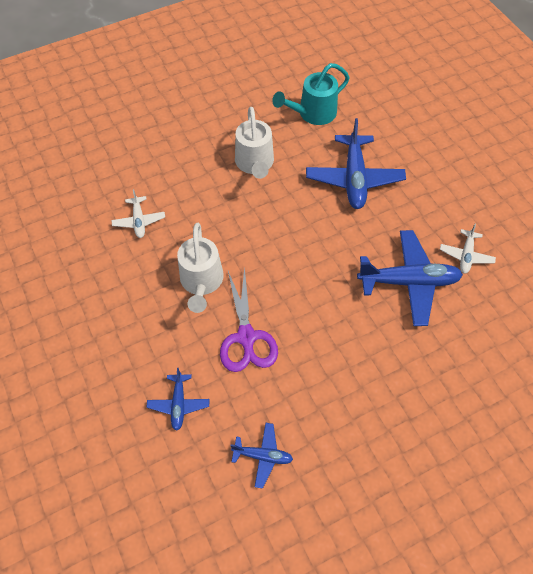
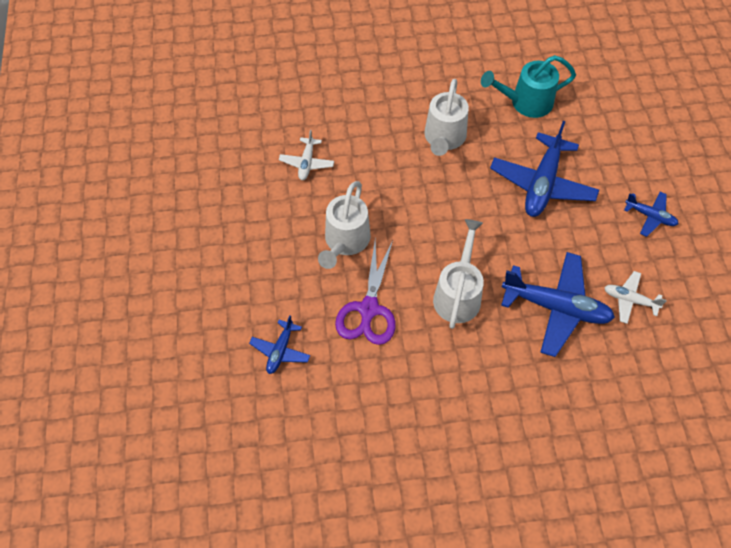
camera: 20 degrees right, 0 degrees up
blue plane [231,423,293,489] -> blue plane moved to [624,192,678,237]
white plane [440,224,496,274] -> white plane turned 75 degrees clockwise [604,271,667,324]
none -> white watering can [433,219,484,329]

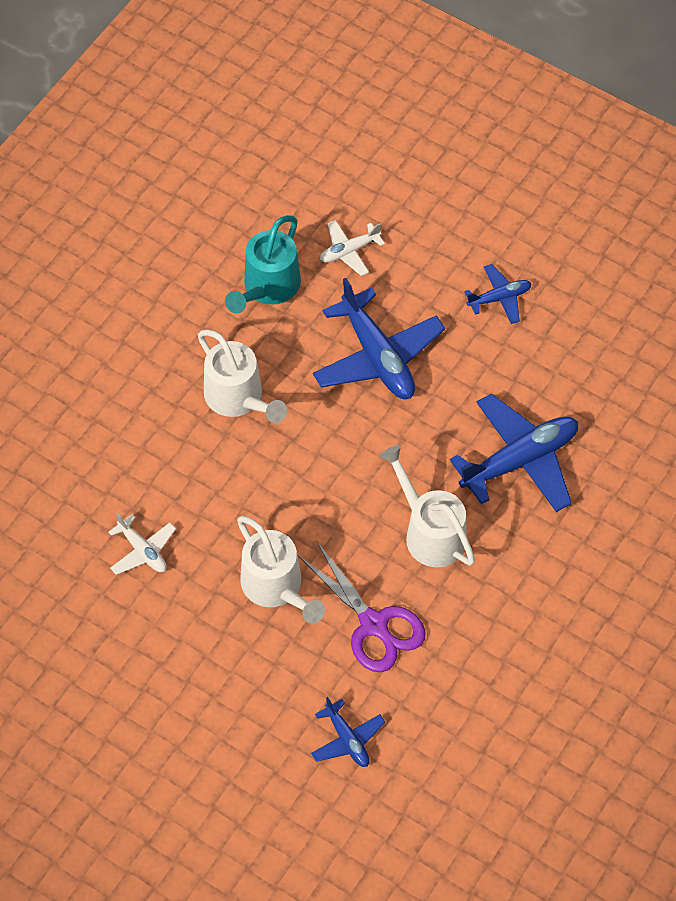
camera: 50 degrees left, 0 degrees up
white plane [604,271,667,324] -> white plane moved to [320,220,385,276]

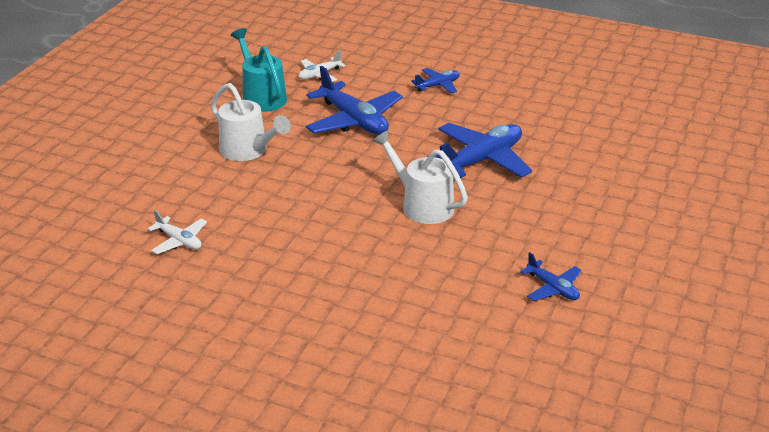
camera: 10 degrees left, 25 degrees down
turquoise watering can [225,215,301,313] -> turquoise watering can turned 135 degrees clockwise [231,28,287,112]
white watering can [237,516,325,624] -> none
purple scissors [298,542,426,672] -> none
blue plane [311,697,385,767] -> blue plane moved to [520,252,582,301]

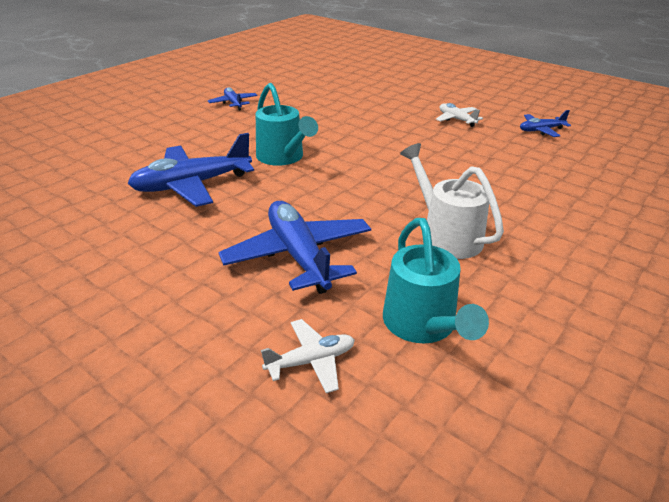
camera: 165 degrees left, 0 degrees up
white plane [148,210,207,254] -> white plane moved to [436,103,483,127]
white watering can [372,130,468,224] -> turquoise watering can [256,83,318,166]
blue plane [411,68,460,94] -> blue plane moved to [520,110,571,137]

